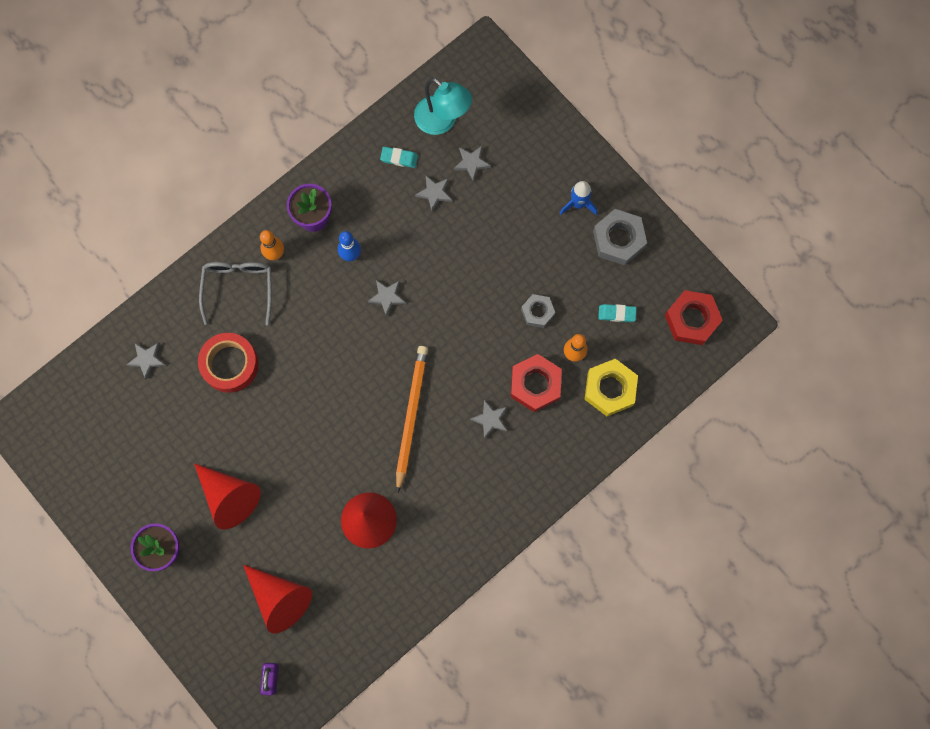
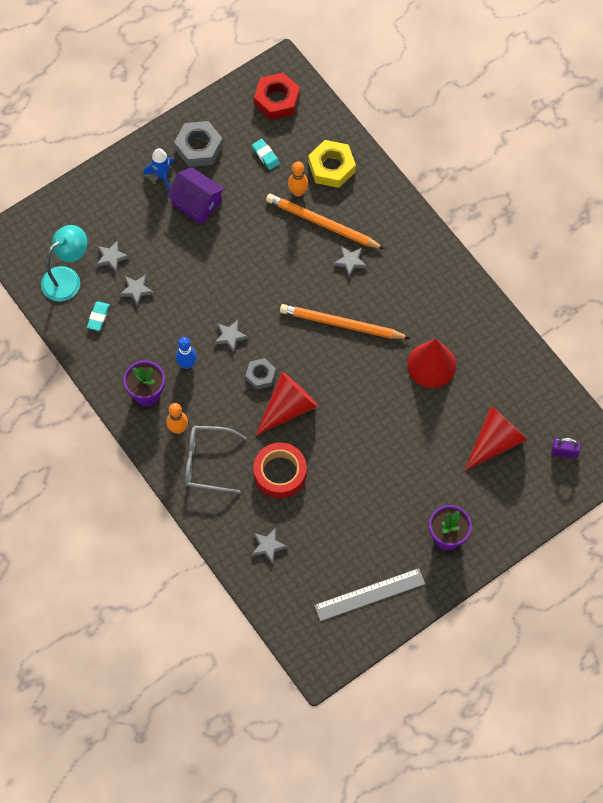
camera: 85 degrees left, 10 degrees down
red cone [194,463,261,529] -> red cone moved to [255,372,318,436]
red nut [511,354,562,412] -> orange pencil [266,193,384,249]
grey nut [521,294,555,328] -> grey nut moved to [245,358,276,390]
turquoise eraser [598,304,637,322] -> turquoise eraser turned 45 degrees counterclockwise [252,139,280,170]
none -> purple house [167,167,225,224]
none -> grey ruler [314,568,425,621]

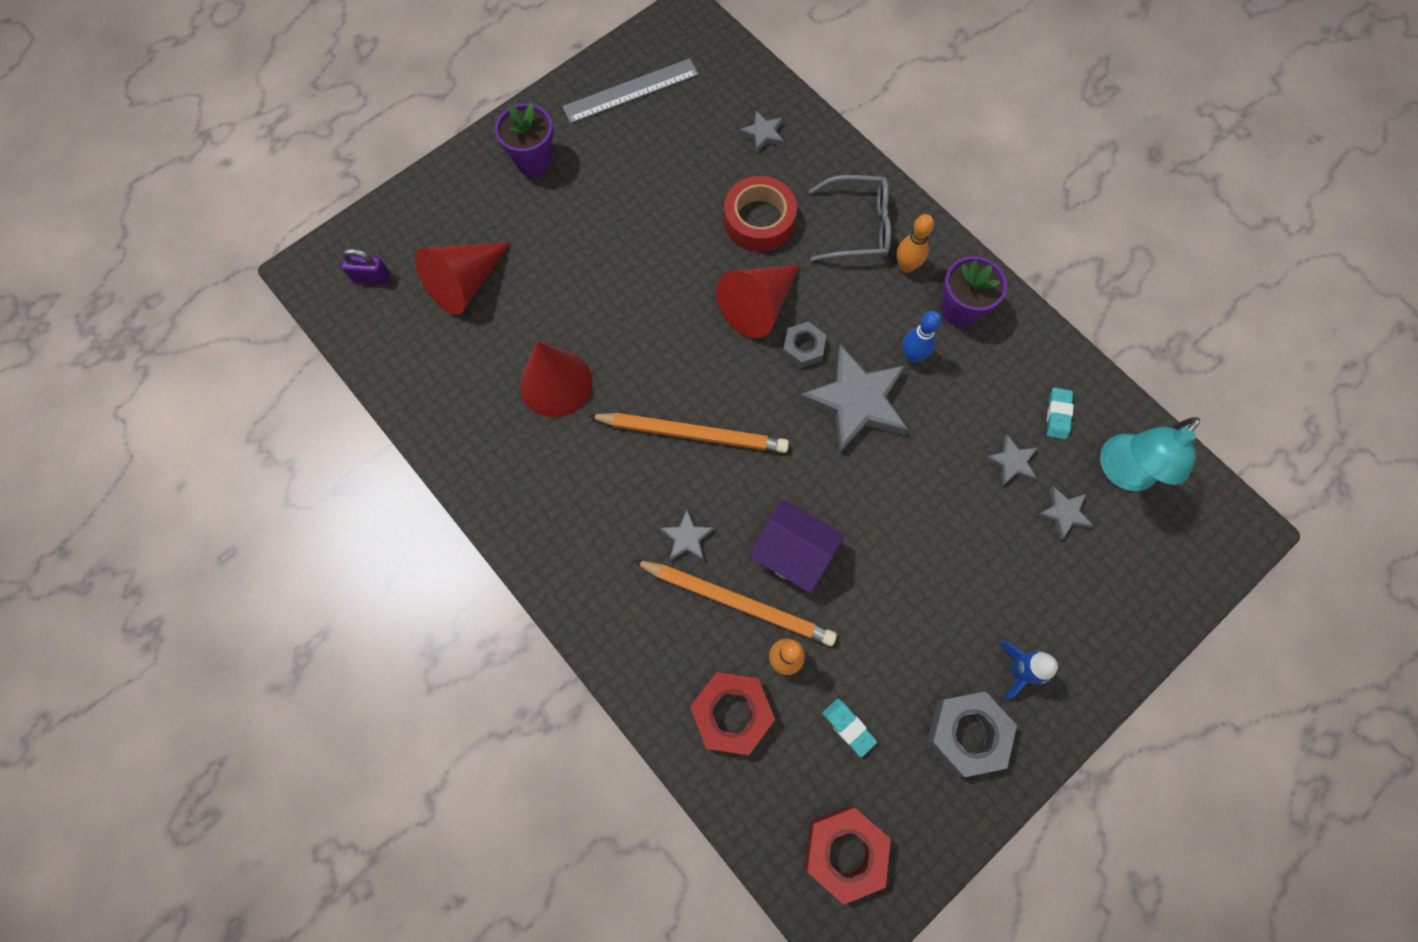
camera: 175 degrees right, 5 degrees up
purple house [167,167,225,224] -> purple house moved to [749,499,845,593]
grey star [214,320,249,353] -> grey star [799,345,908,453], size x2.12
yellow nut [308,140,356,188] -> red nut [690,672,775,755]

